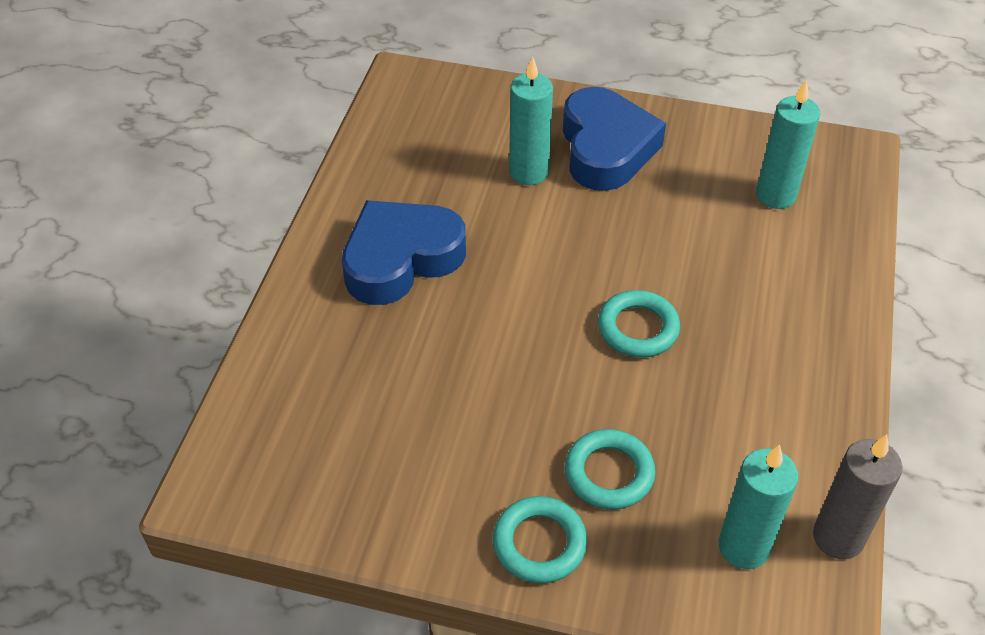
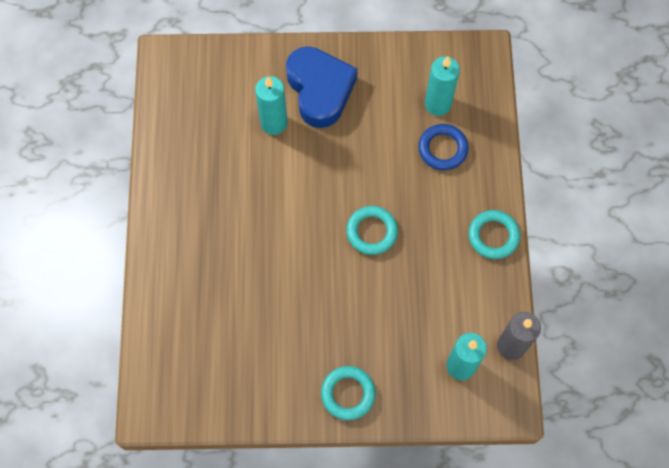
camera: 15 degrees left, 20 degrees up
blue heart [342,200,466,305] -> none
turquoise ring [565,429,656,509] -> turquoise ring moved to [468,210,520,259]
none -> blue ring [418,124,468,170]

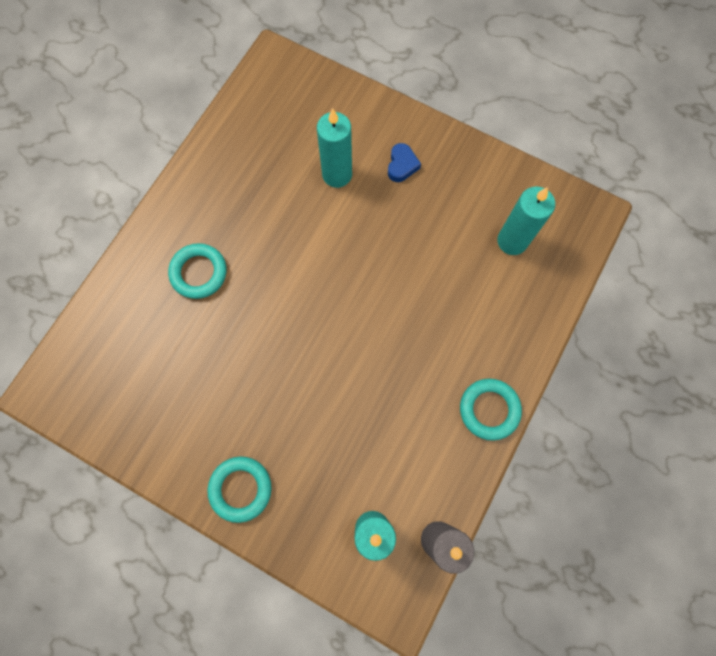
camera: 30 degrees right, 5 degrees up
blue heart [286,46,358,128] -> blue heart [388,143,421,182], size x0.42
turquoise ring [346,206,398,255] -> turquoise ring moved to [168,243,227,299]
blue ring [418,124,468,170] -> none

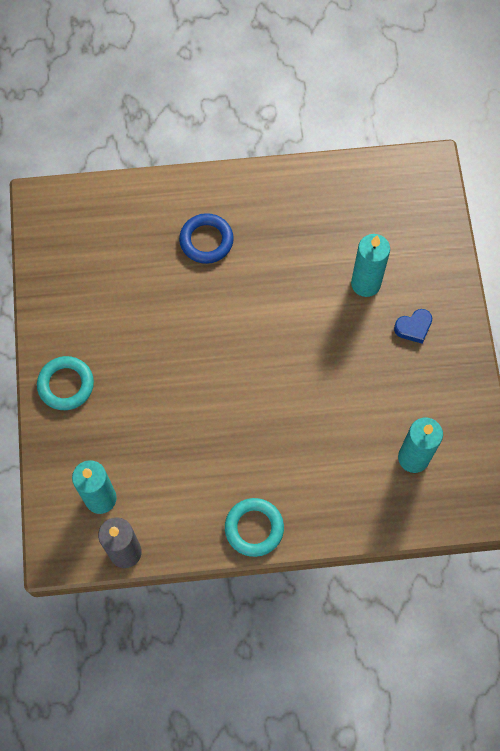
camera: 55 degrees right, 5 degrees down
turquoise ring [168,243,227,299] -> blue ring [179,213,234,264]

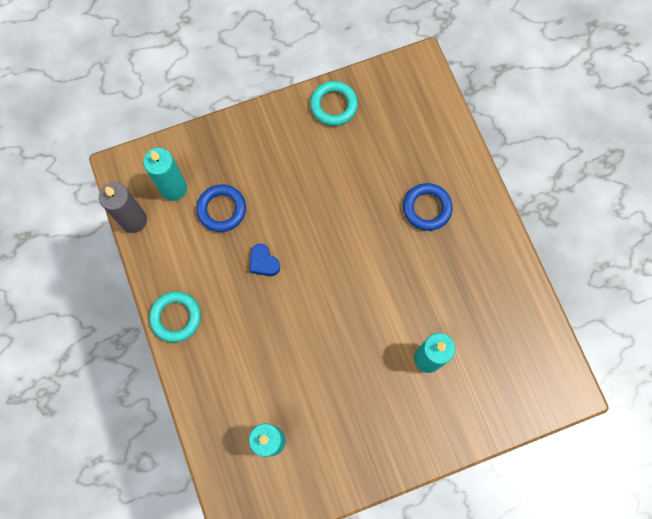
camera: 75 degrees right, 5 degrees up
turquoise ring [37,356,94,410] -> turquoise ring moved to [310,81,358,126]
blue heart [394,309,432,344] -> blue heart moved to [250,244,280,276]
none -> blue ring [196,185,246,232]

